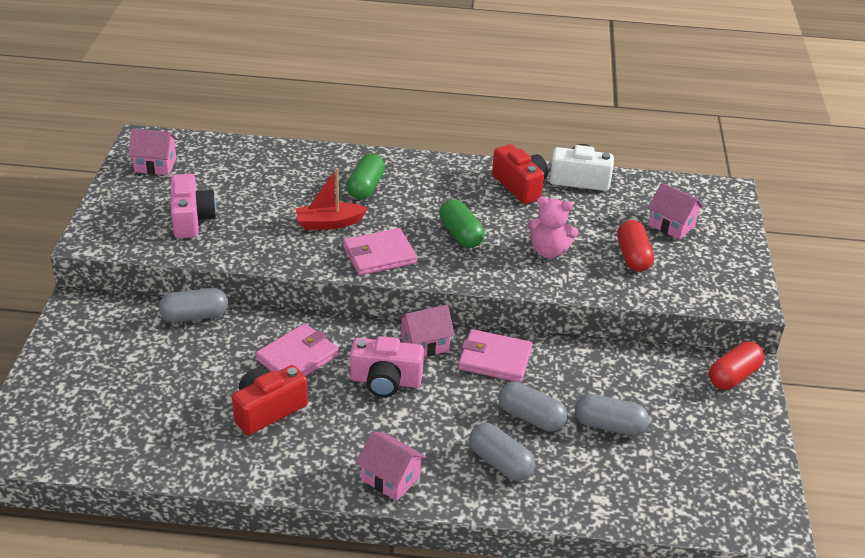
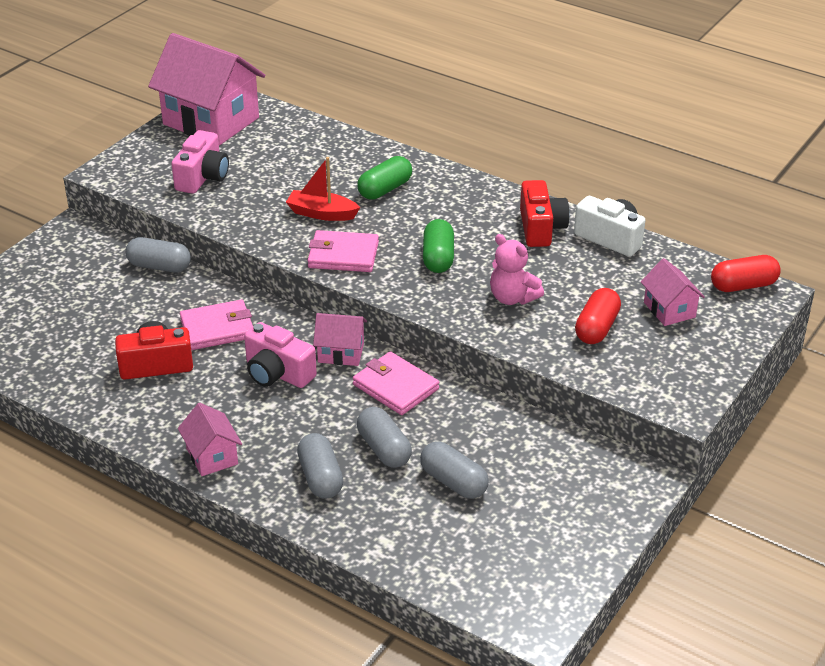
camera: 30 degrees right, 0 degrees up
pink house [128,129,178,175] -> pink house [148,33,265,145], size x2.09
red capsule [709,341,764,390] -> red capsule moved to [711,255,780,292]

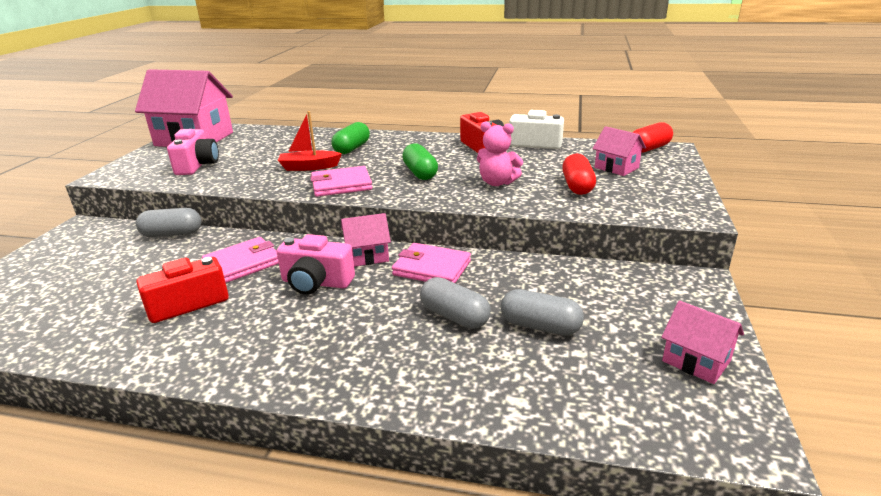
camera: 20 degrees left, 10 degrees down
pink house [178,403,242,476] -> pink house moved to [661,300,744,384]
grey capsule [297,433,343,499] -> none

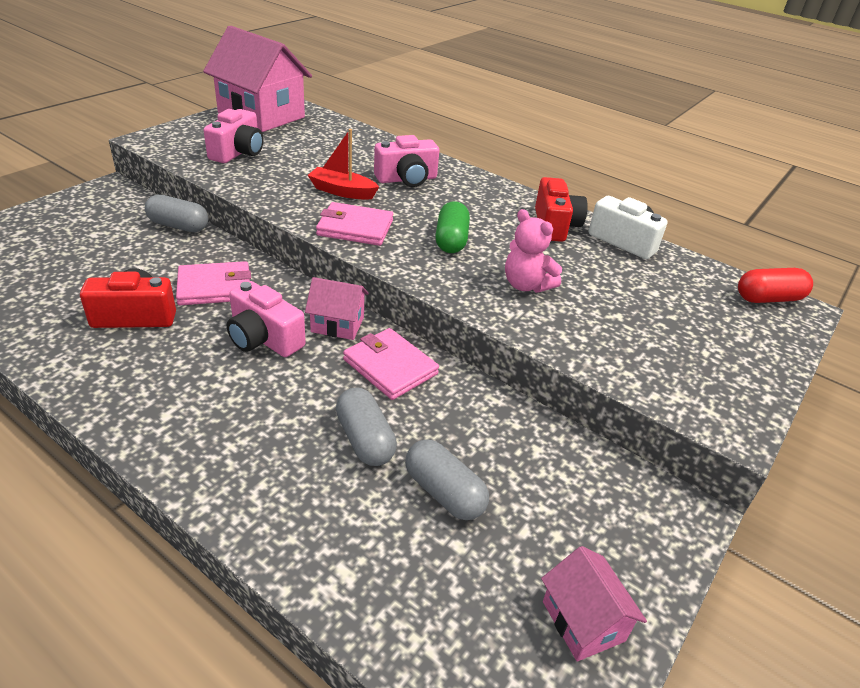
camera: 20 degrees right, 10 degrees up
green capsule [332,122,370,154] -> pink camera [374,135,439,187]
red capsule [562,154,596,195] -> none
pink house [593,126,646,176] -> none

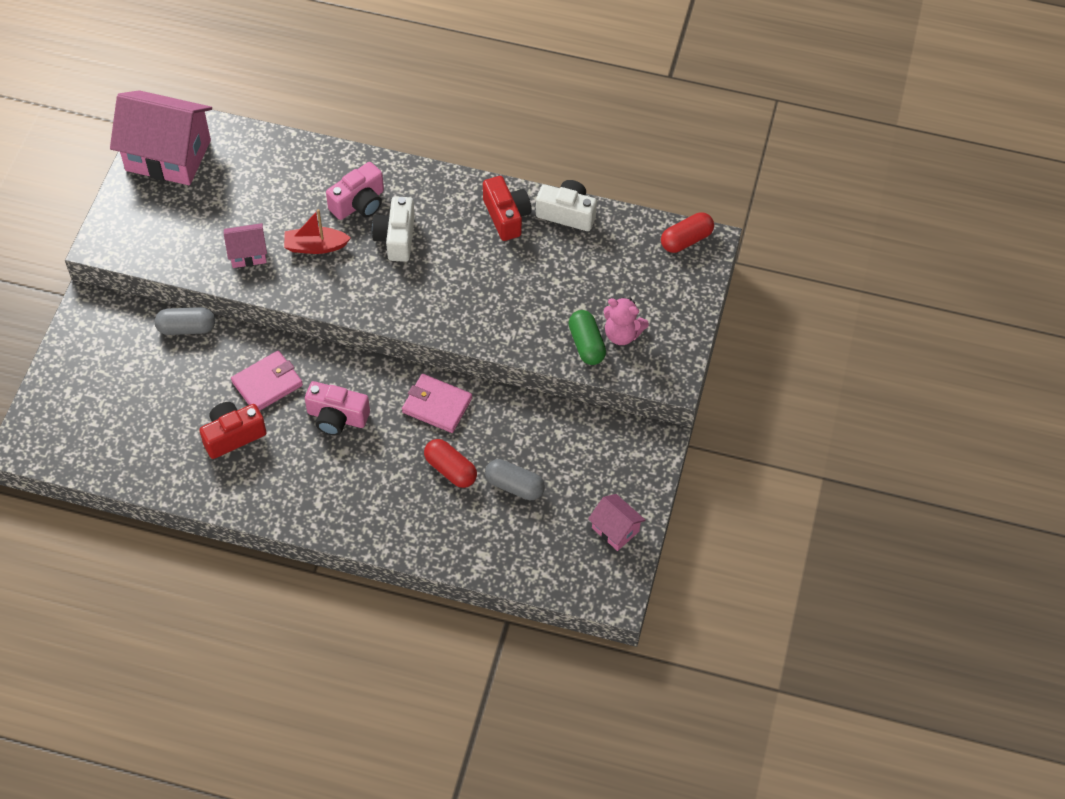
camera: 20 degrees left, 20 degrees up
pink camera [204,109,263,163] -> none
pink house [305,277,369,340] -> pink house moved to [224,223,267,268]
pink wallet [316,202,393,246] -> none
grey capsule [336,387,397,466] -> red capsule [424,439,477,488]
green capsule [435,201,470,253] -> green capsule moved to [569,310,606,365]
pink teddy bear [505,209,562,293] -> pink teddy bear moved to [604,297,649,345]
none -> white camera [372,196,415,262]

